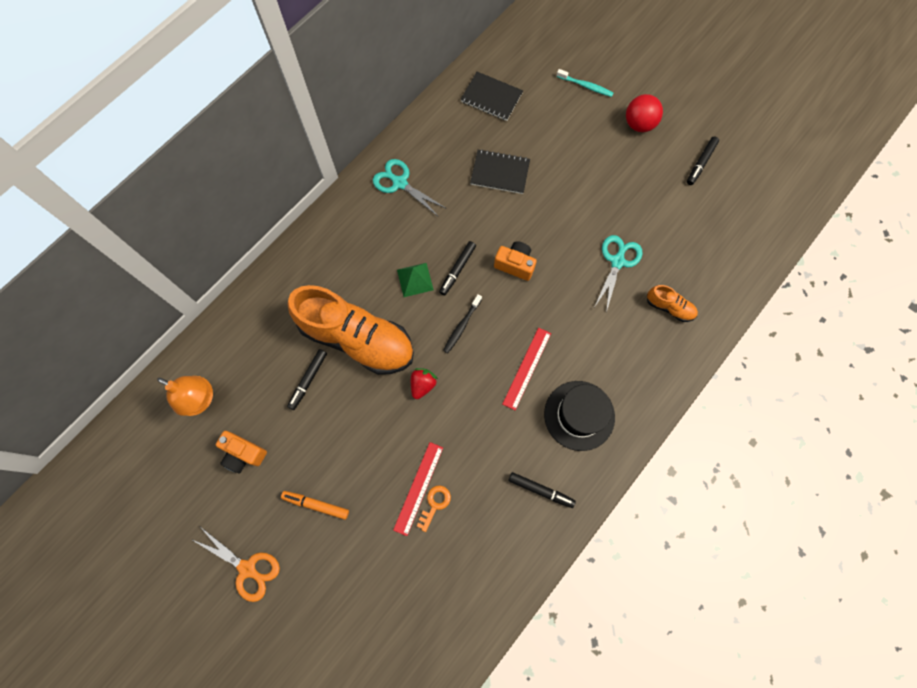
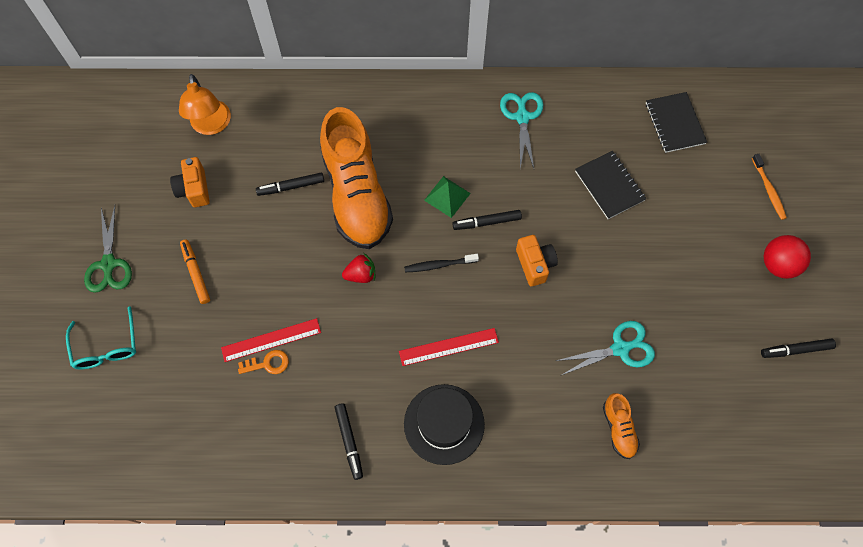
camera: 50 degrees right, 5 degrees down
orange scissors [191,527,280,602] -> green scissors [84,206,132,293]
turquoise toothbrush [556,69,613,97] -> orange toothbrush [752,154,787,220]
none -> turquoise glasses [66,306,136,369]

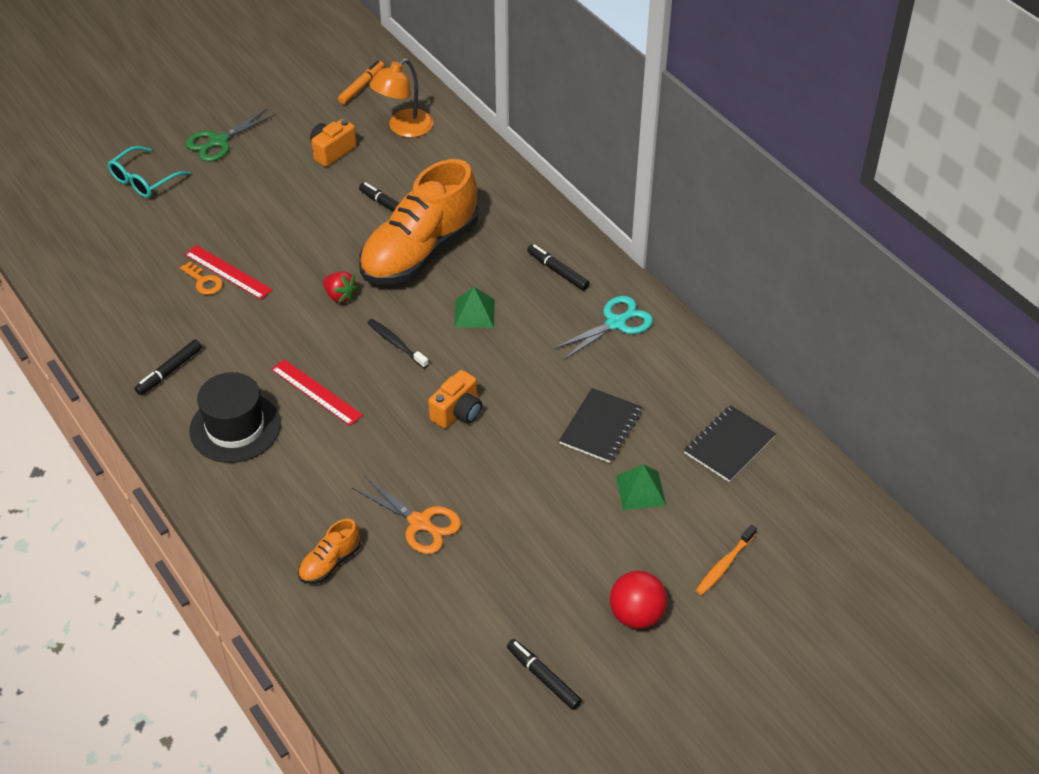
camera: 55 degrees right, 20 degrees down
orange marker [180,240,210,304] -> orange marker moved to [338,60,384,104]
black marker [452,210,522,230] -> black marker moved to [527,244,590,290]
turquoise scissors [556,321,655,376] -> orange scissors [352,476,461,554]
none -> green pyramid [616,464,666,510]

